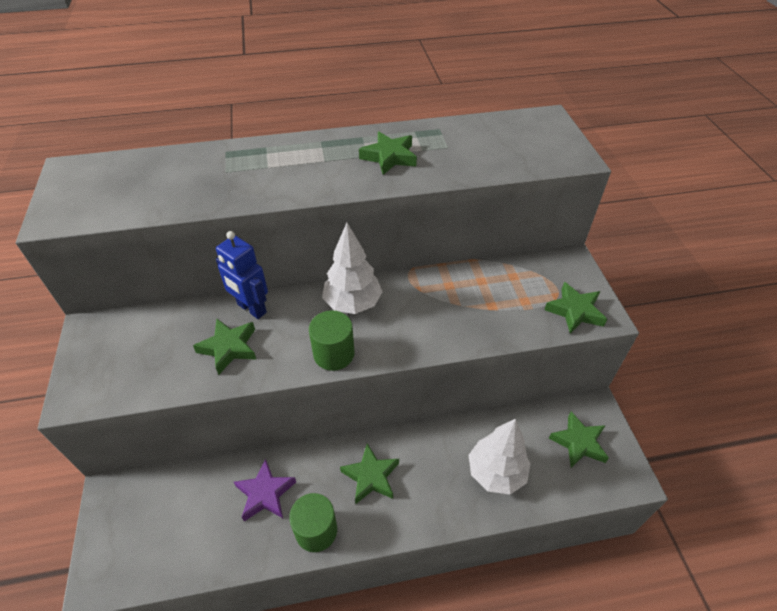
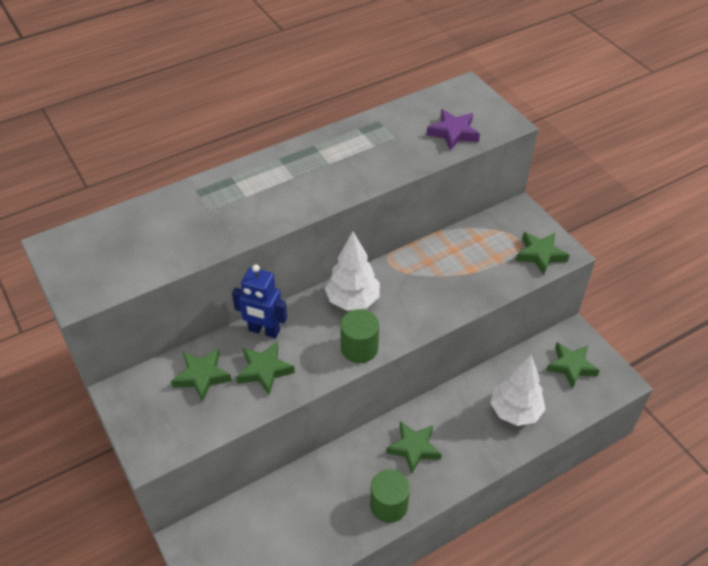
camera: 20 degrees left, 0 degrees up
purple star [234,459,296,521] -> purple star moved to [427,109,480,151]
green star [359,131,417,175] -> green star moved to [171,348,232,402]

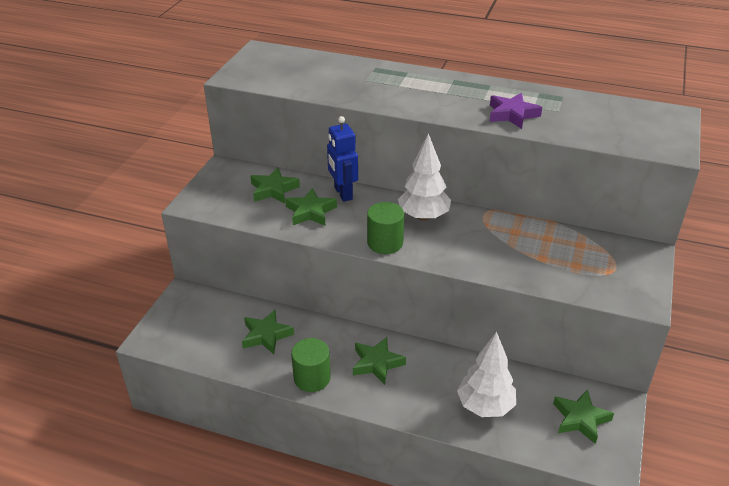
camera: 50 degrees right, 10 degrees down
purple star [427,109,480,151] -> purple star moved to [490,93,542,129]
green star [516,232,569,275] -> green star moved to [242,310,294,354]

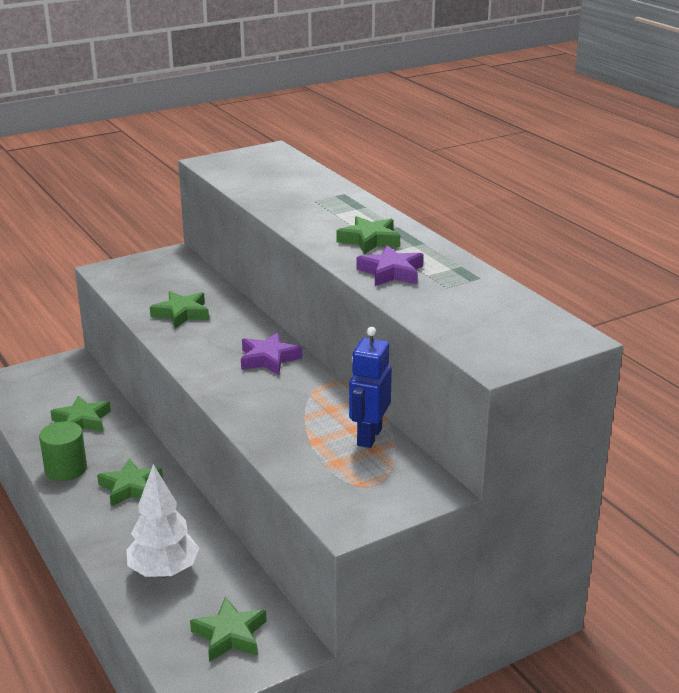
camera: 40 degrees right, 10 degrees down
green star [250,168,300,203] -> green star moved to [337,216,400,254]
blue robot [327,116,358,202] -> blue robot moved to [349,327,392,448]
green cylinder [367,202,404,254] -> none
white tree [398,133,451,221] -> purple star [241,332,302,375]

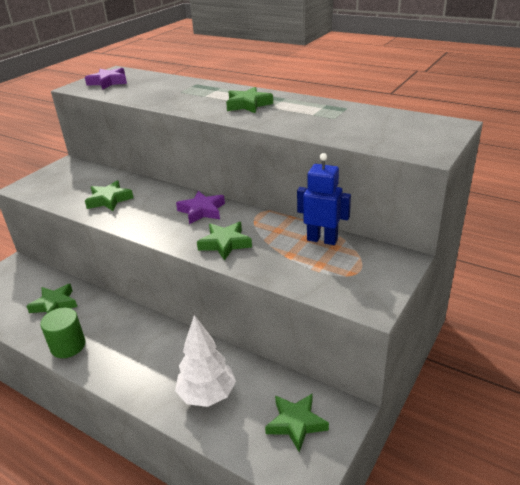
camera: 25 degrees left, 5 degrees up
green star [97,458,163,507] -> green star moved to [197,222,252,261]
blue robot [349,327,392,448] -> blue robot turned 120 degrees clockwise [297,153,351,245]
purple star [356,245,423,286] -> purple star moved to [85,68,127,90]

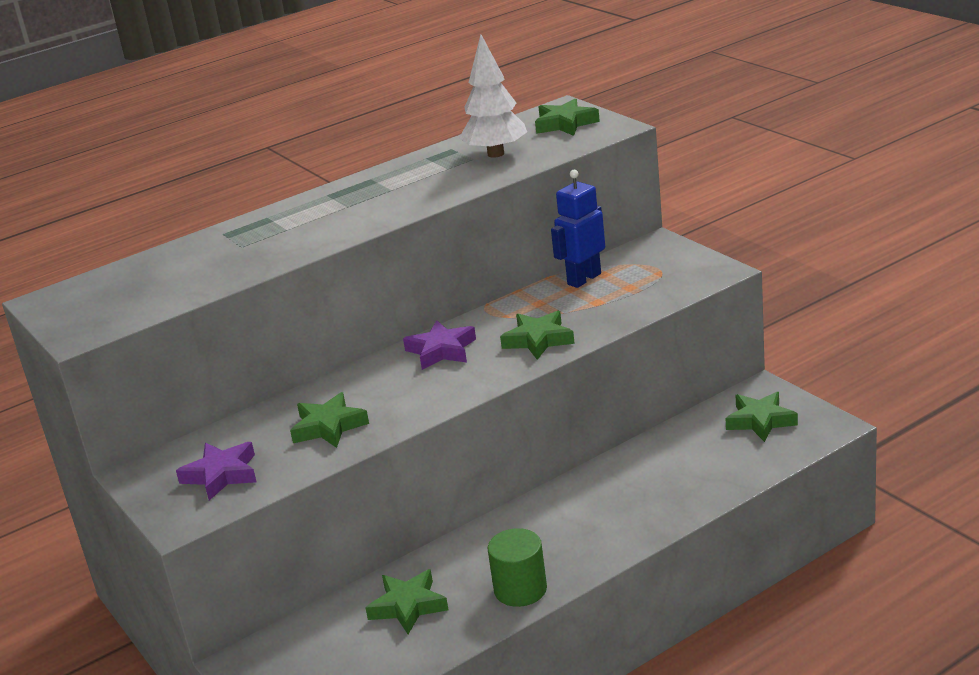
camera: 65 degrees left, 5 degrees down
purple star [85,68,127,90] -> purple star moved to [176,442,257,500]
white tree [175,315,236,407] -> white tree moved to [459,34,527,158]
green star [226,87,273,113] -> green star moved to [535,99,600,136]

